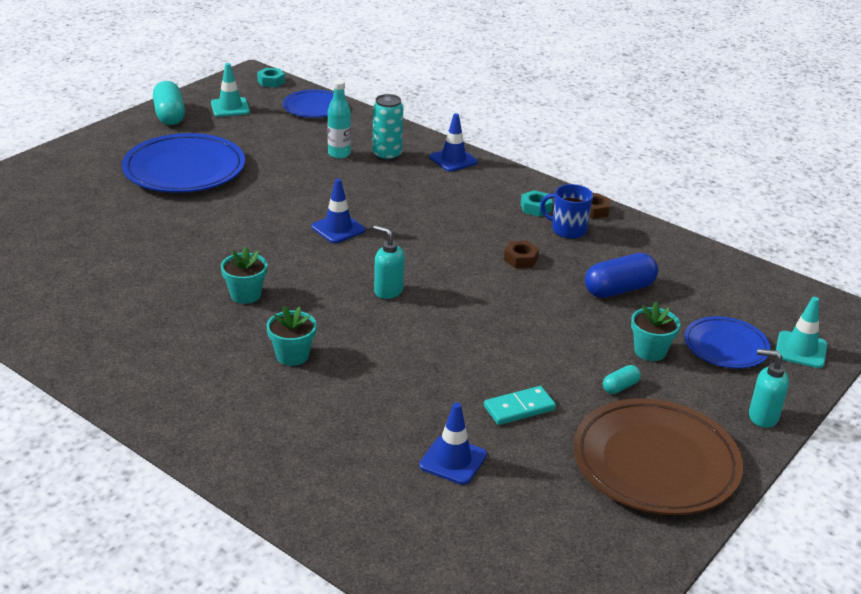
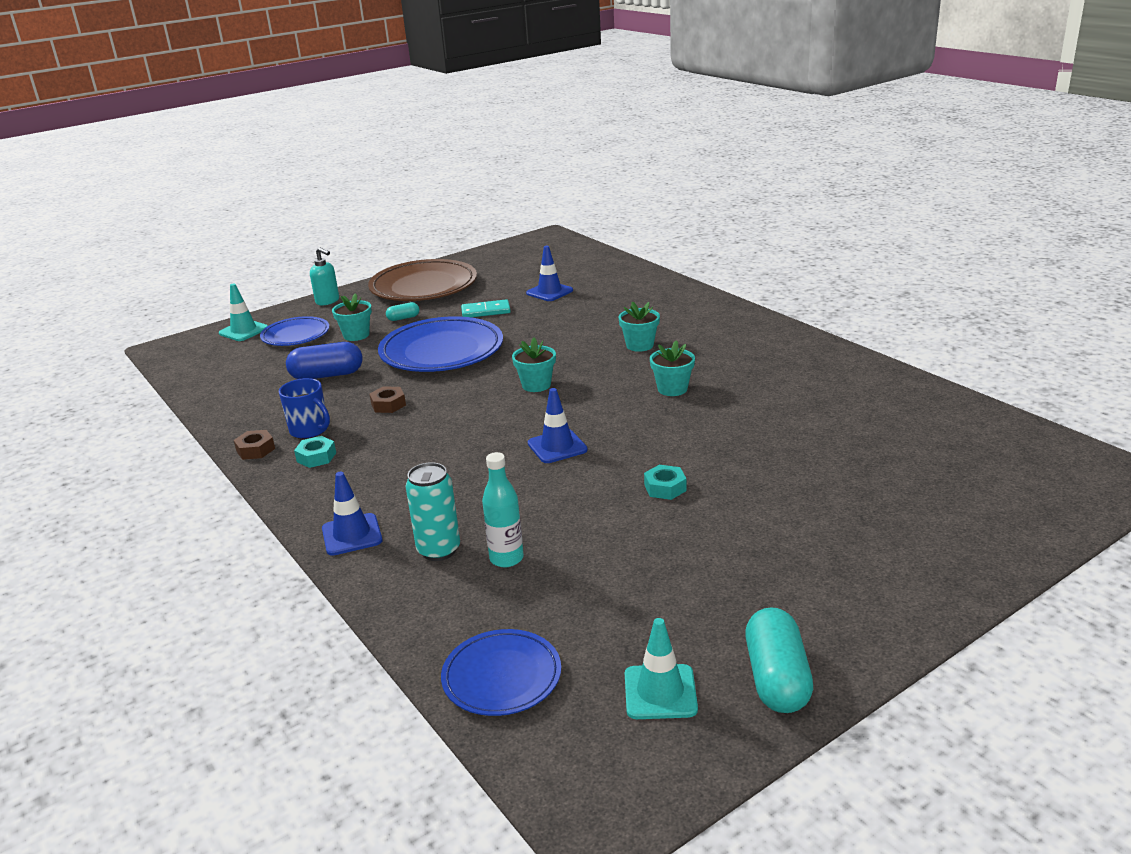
camera: 160 degrees left, 5 degrees down
blue plate [122,133,245,193] -> blue plate moved to [378,316,503,372]
turquoise nut [257,68,285,87] -> turquoise nut moved to [644,465,687,500]
turquoise soap dispenser [373,225,405,299] -> turquoise flower pot [512,337,556,392]

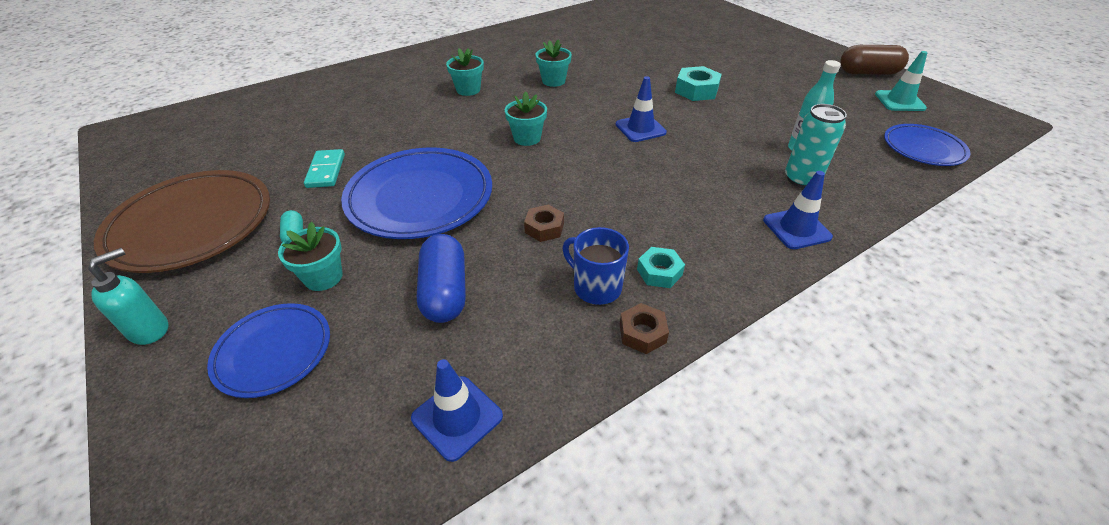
camera: 90 degrees left, 15 degrees up
turquoise traffic cone [219,284,268,341] -> none
blue mug [279,378,330,439] -> blue mug turned 90 degrees counterclockwise [563,227,629,305]
blue traffic cone [526,246,573,301] -> blue traffic cone moved to [411,359,503,462]
turquoise nut [644,465,687,500] -> turquoise nut [675,66,722,101], size x1.53
turquoise capsule [745,607,813,713] -> brown capsule [840,45,909,75]

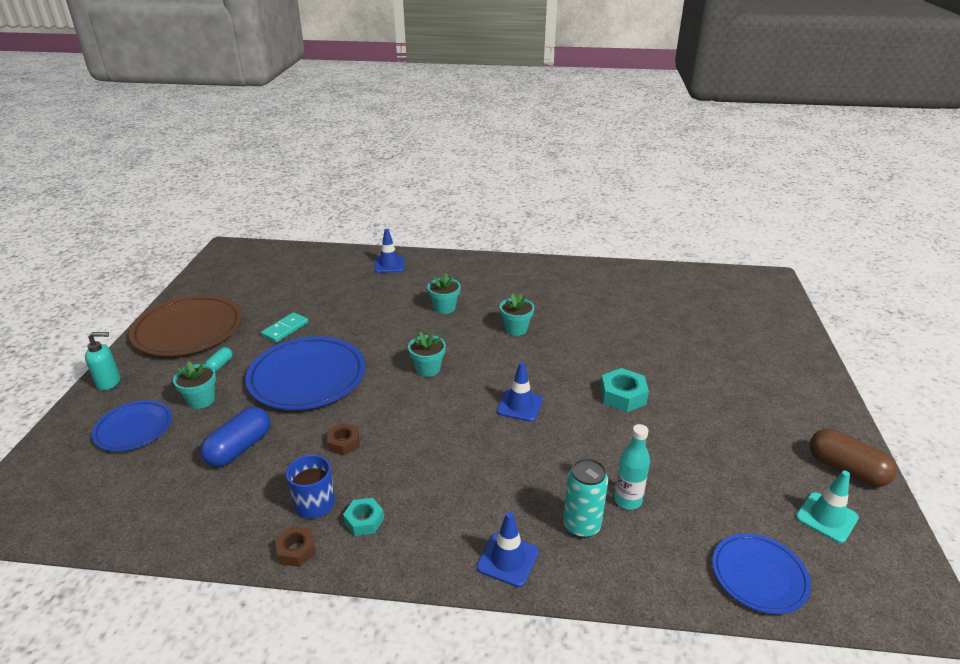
camera: 40 degrees right, 10 degrees down
blue traffic cone [411,359,503,462] -> blue traffic cone moved to [374,229,405,273]

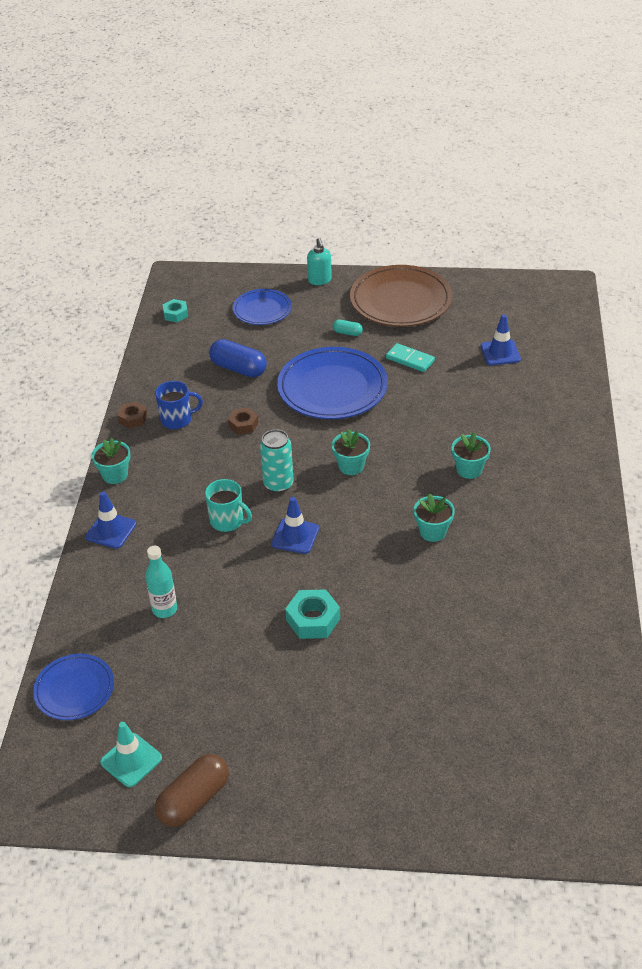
camera: 90 degrees right, 10 degrees up
turquoise flower pot [173,361,216,409] -> turquoise flower pot moved to [91,437,130,484]
turquoise nut [343,498,384,536] -> turquoise nut moved to [163,299,188,322]
blue traffic cone [374,229,405,273] -> blue traffic cone moved to [481,314,521,365]
turquoise can [563,458,608,538] -> turquoise can moved to [260,429,293,493]
none -> turquoise mug [205,479,252,532]

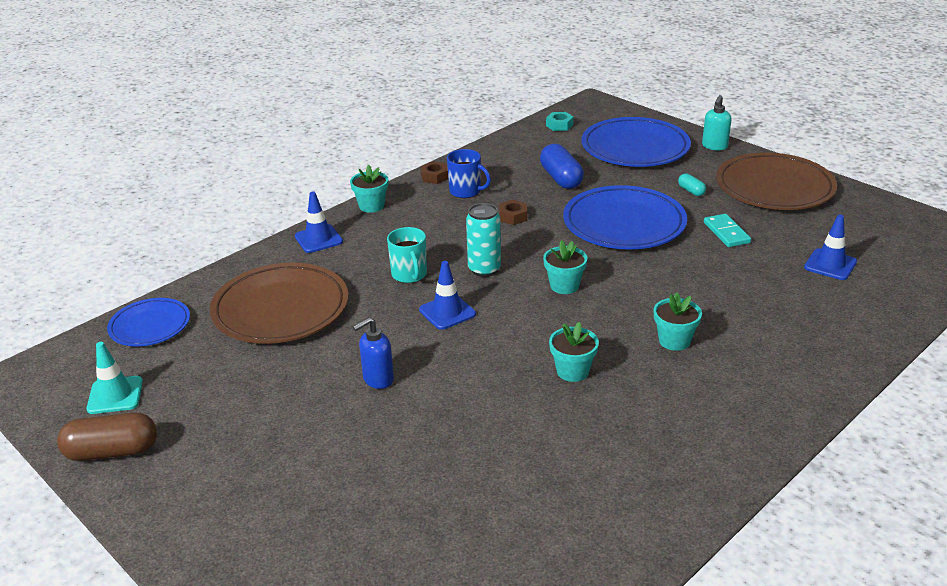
camera: 40 degrees right, 10 degrees down
turquoise bottle [145,546,177,618] -> brown plate [210,263,348,344]
blue plate [233,289,292,325] -> blue plate [582,117,691,167], size x1.73
turquoise nut [285,589,340,639] -> blue soap dispenser [353,317,394,389]

